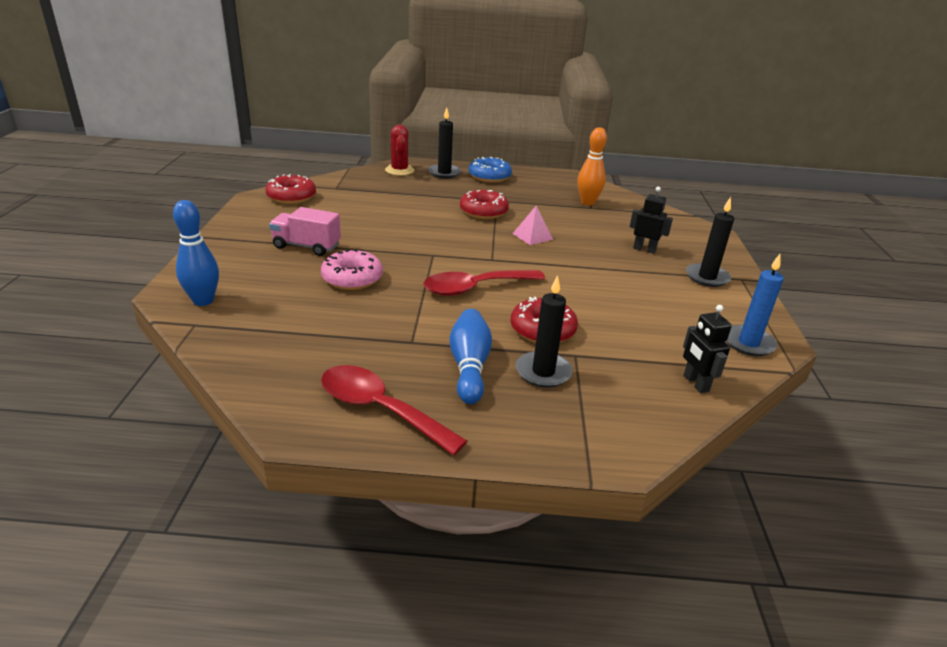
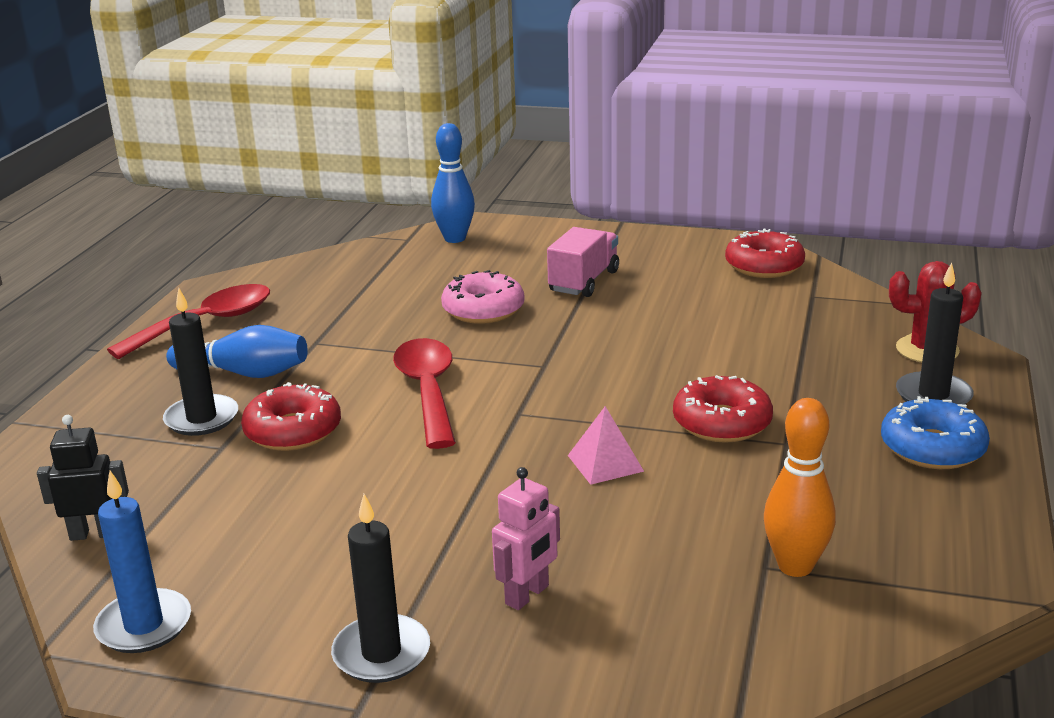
camera: 105 degrees right, 5 degrees down
black robot [630,187,673,254] -> pink robot [492,467,560,610]

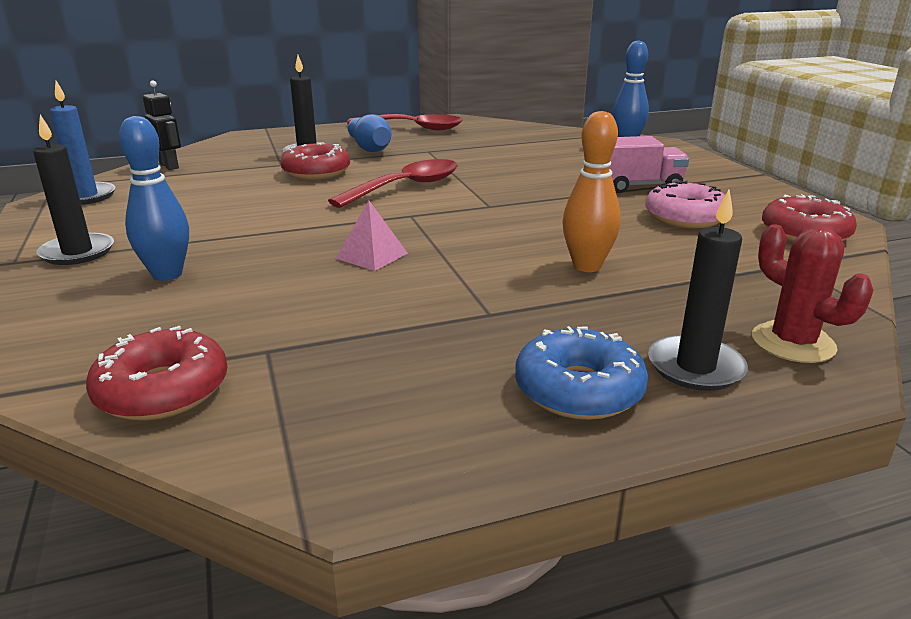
camera: 55 degrees right, 0 degrees up
pink donut [441,270,524,324] -> pink donut moved to [645,181,725,228]
pink robot [492,467,560,610] -> blue bowling pin [119,116,189,281]
red donut [673,375,773,443] -> red donut moved to [86,326,228,421]
orange bowling pin [764,398,836,577] -> orange bowling pin moved to [562,111,621,272]

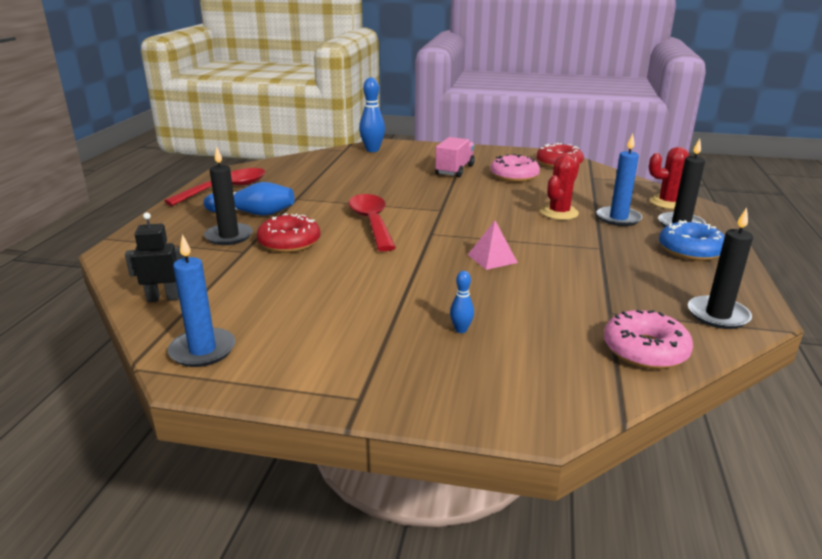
camera: 60 degrees left, 0 degrees up
black candle [33,115,114,265] -> black candle moved to [688,208,753,329]
red donut [86,326,228,421] -> pink donut [604,310,693,369]
blue bowling pin [119,116,189,281] -> blue bowling pin [450,271,474,333], size x0.51
orange bowling pin [562,111,621,272] -> red cactus [540,155,580,220]
none -> blue candle [597,134,642,226]

